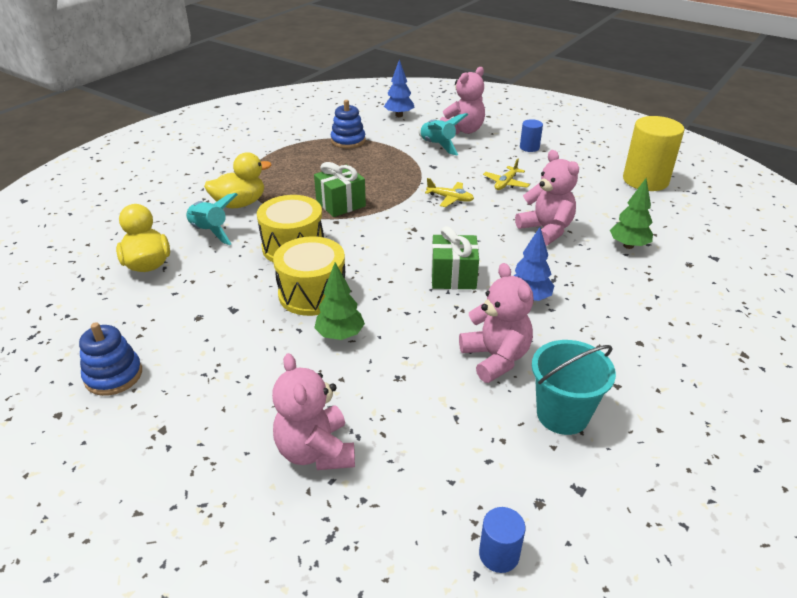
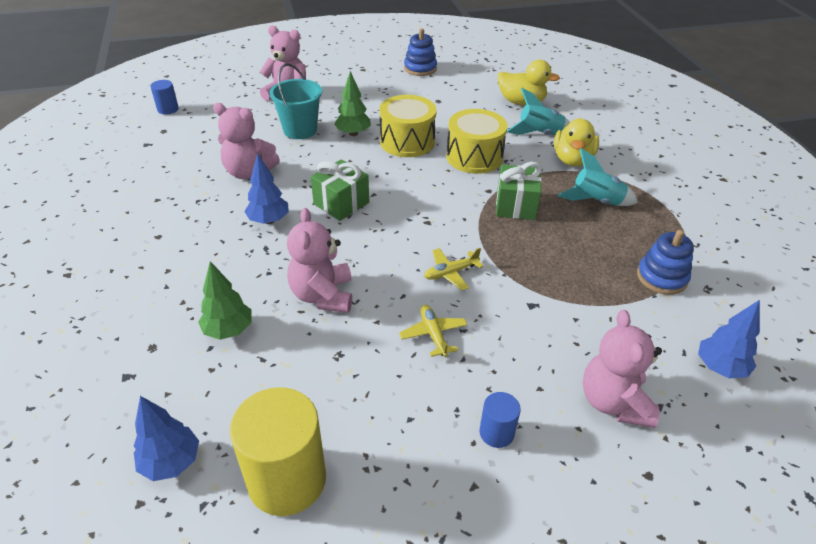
camera: 130 degrees right, 5 degrees up
turquoise rocket [419,113,468,155] -> turquoise rocket moved to [558,148,638,206]
pink teddy bear [515,150,579,246] -> pink teddy bear turned 75 degrees clockwise [287,208,352,313]
turquoise bucket [532,340,616,435] -> turquoise bucket moved to [269,63,322,139]
none -> blue tree [134,396,199,481]

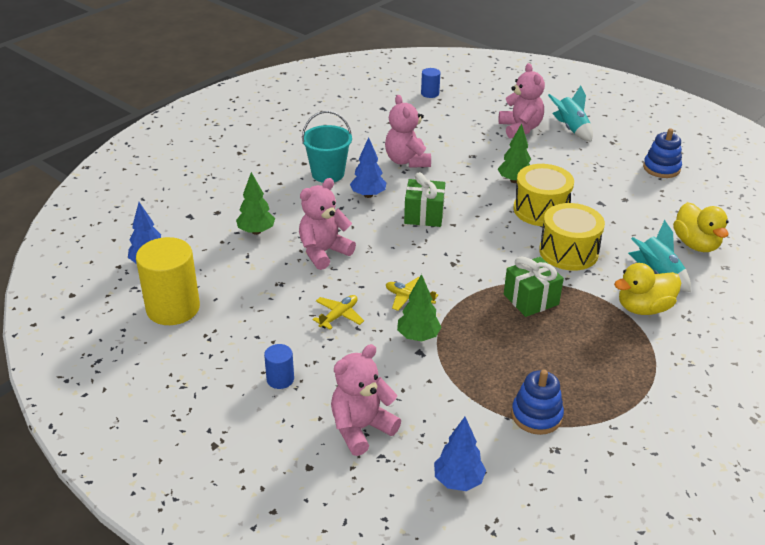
camera: 55 degrees right, 5 degrees down
turquoise bucket [269,63,322,139] -> turquoise bucket moved to [302,111,352,183]
turquoise rocket [558,148,638,206] -> turquoise rocket moved to [548,85,593,142]
none -> green tree [397,274,442,341]

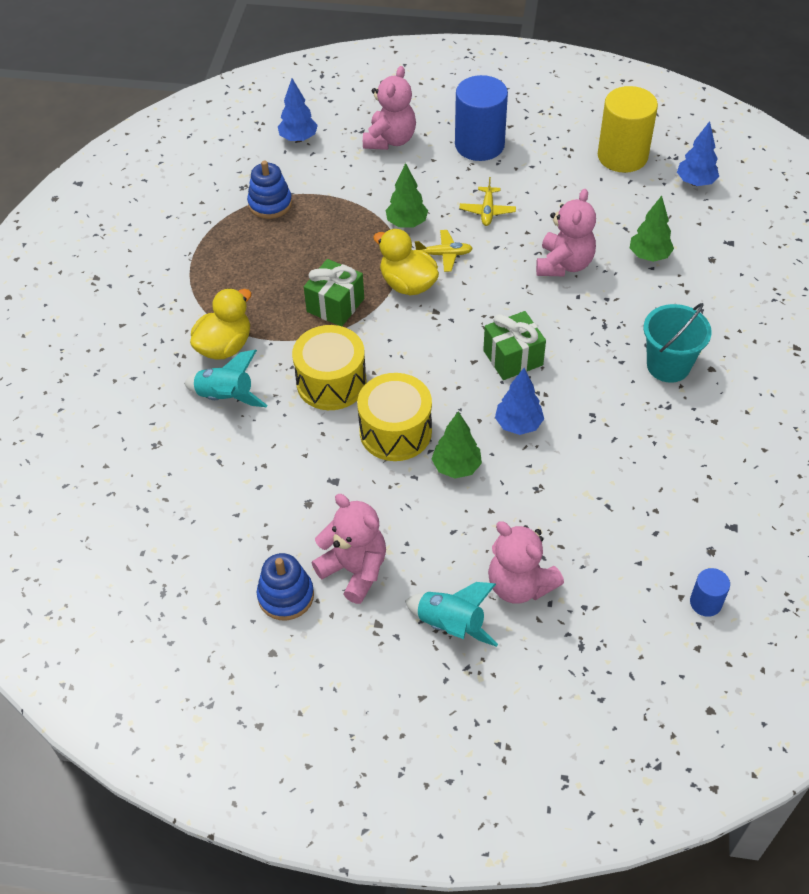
camera: 150 degrees right, 15 degrees up
blue cylinder [264,344,294,389] -> blue cylinder [455,75,508,161], size x2.10
blue tree [350,137,386,198] -> blue tree moved to [495,368,544,435]
pink teddy bear [385,95,431,168] -> pink teddy bear moved to [312,494,386,604]
yellow duck [673,202,729,252] -> yellow duck moved to [373,229,439,295]

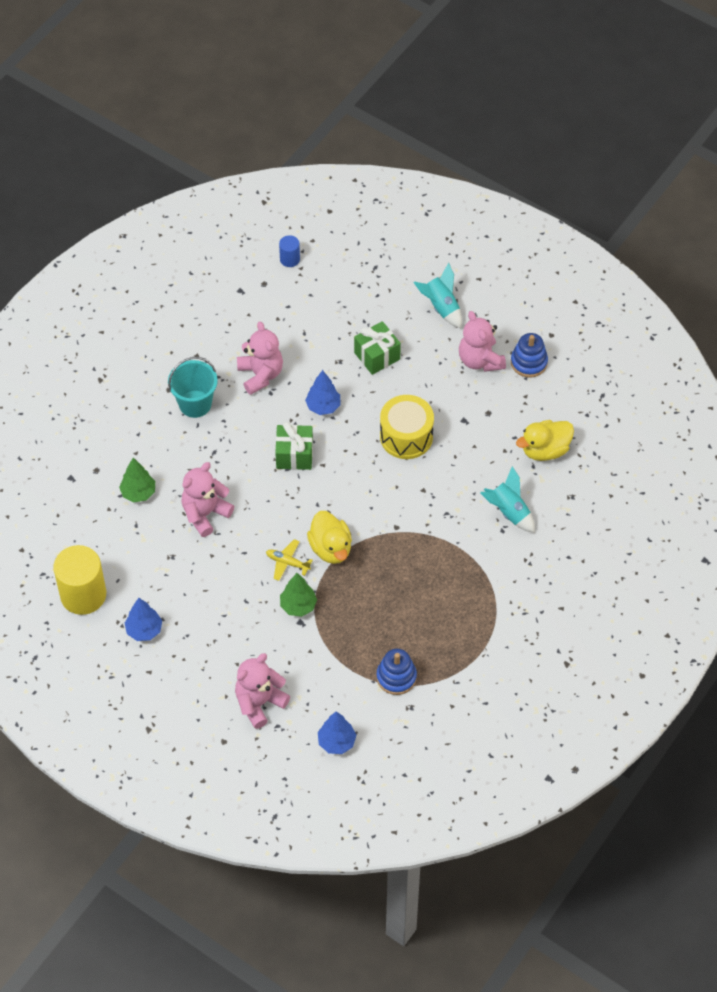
camera: 155 degrees left, 5 degrees up
yellow duck [190,288,251,360] -> yellow duck moved to [516,420,574,461]
yellow drum [292,325,366,410] -> none
green gift [304,259,364,326] -> green gift moved to [354,321,401,375]
green tree [432,411,482,479] -> none
blue cylinder [455,75,508,161] -> none
yellow plane [459,177,516,226] -> none
pink teddy bear [488,521,564,604] -> pink teddy bear moved to [237,321,283,395]
blue tree [677,121,719,186] -> blue tree moved to [125,598,162,641]

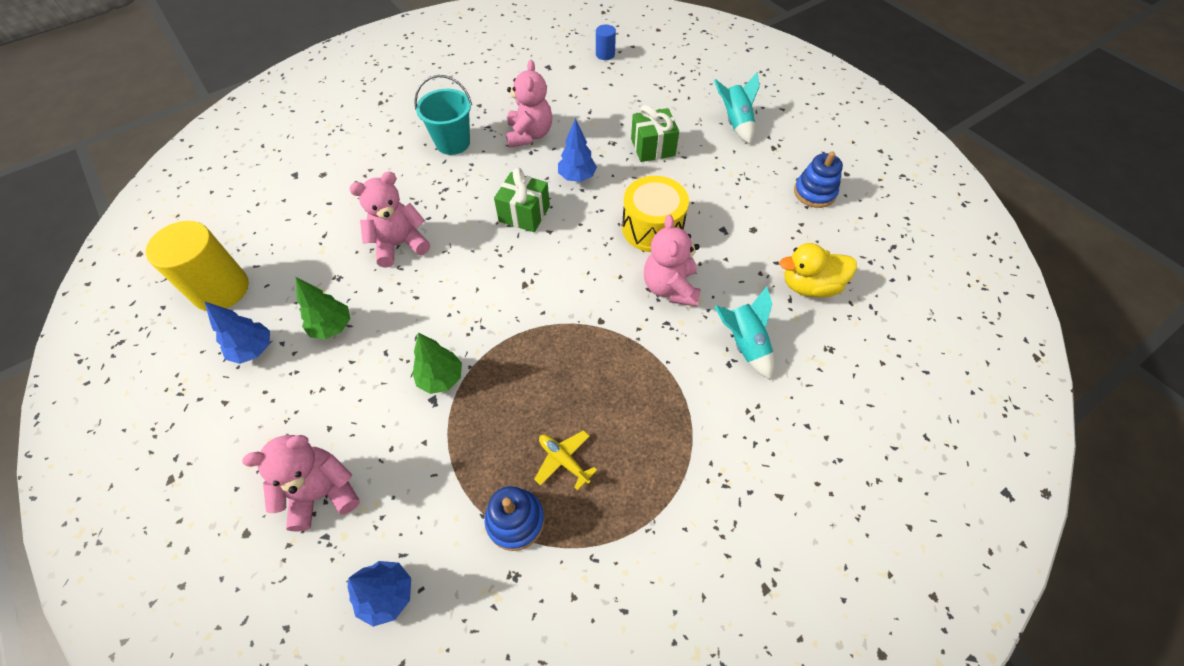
camera: 20 degrees right, 0 degrees up
green tree [119,458,155,502] -> green tree moved to [295,277,350,339]
yellow plane [266,539,313,581] -> yellow plane moved to [534,430,597,491]
yellow duck [307,511,352,564] -> none
pink teddy bear [459,311,506,372] -> pink teddy bear moved to [644,215,701,307]

